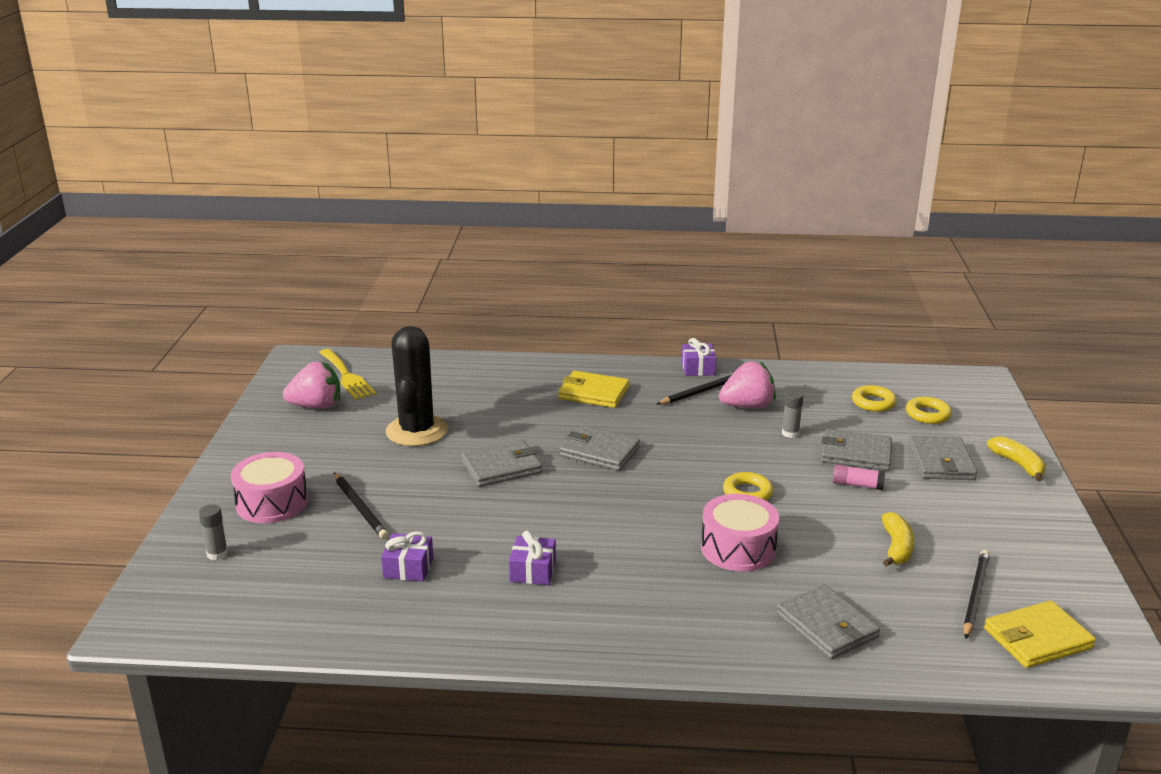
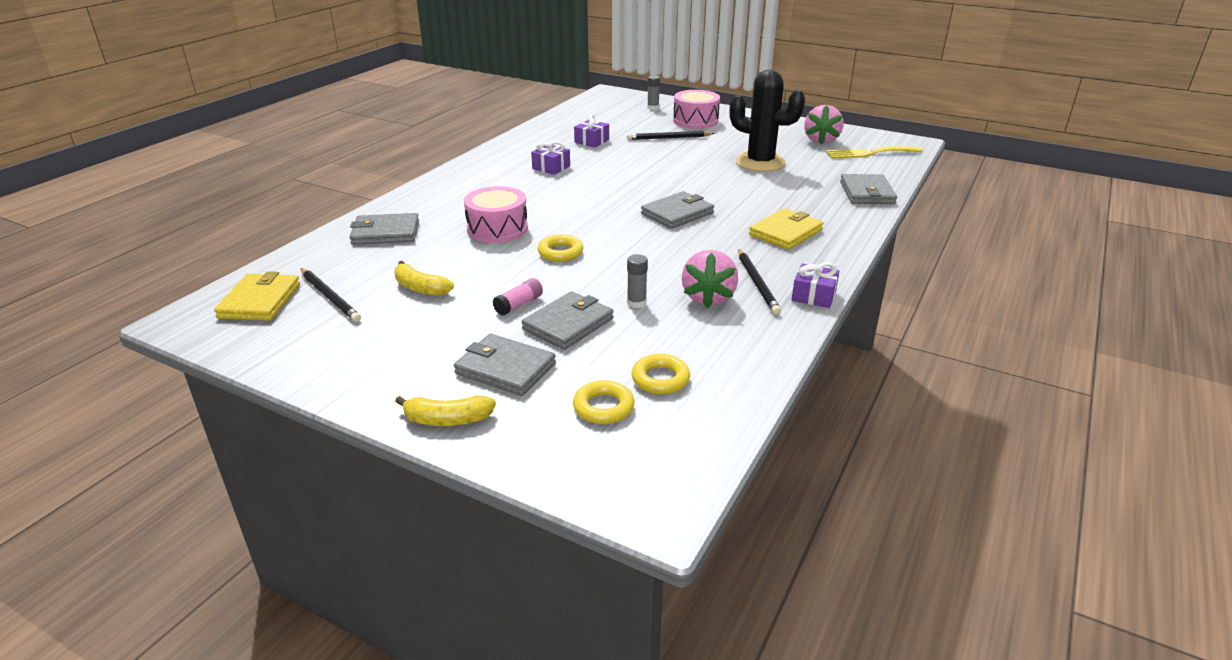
camera: 115 degrees right, 5 degrees up
grey wallet [462,440,542,487] -> grey wallet moved to [840,174,897,204]

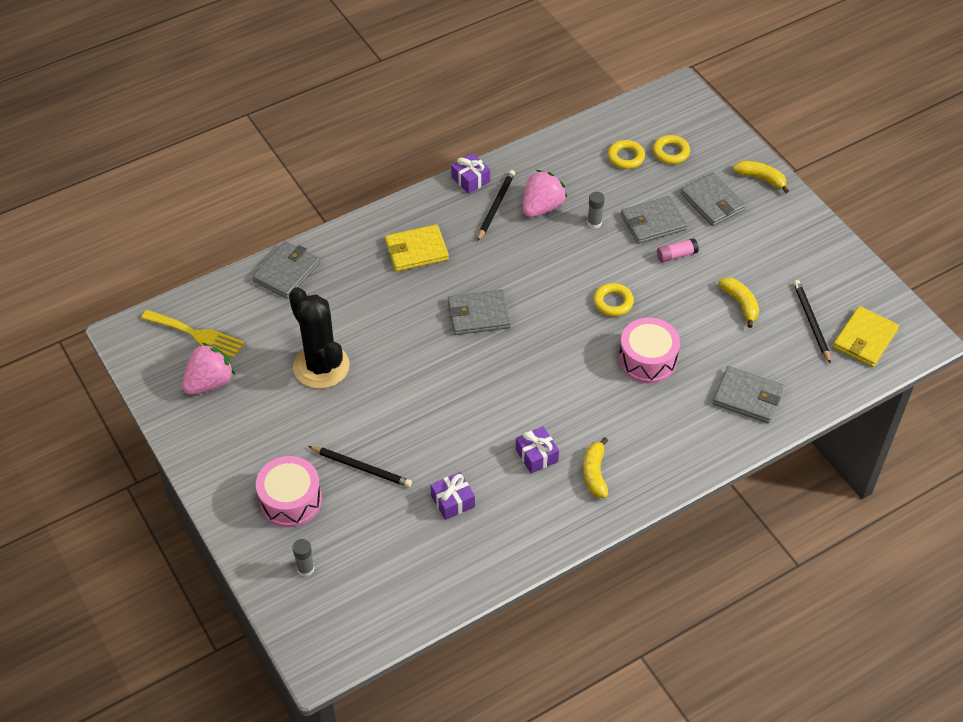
camera: 150 degrees left, 20 degrees up
none -> yellow banana [583,437,608,498]

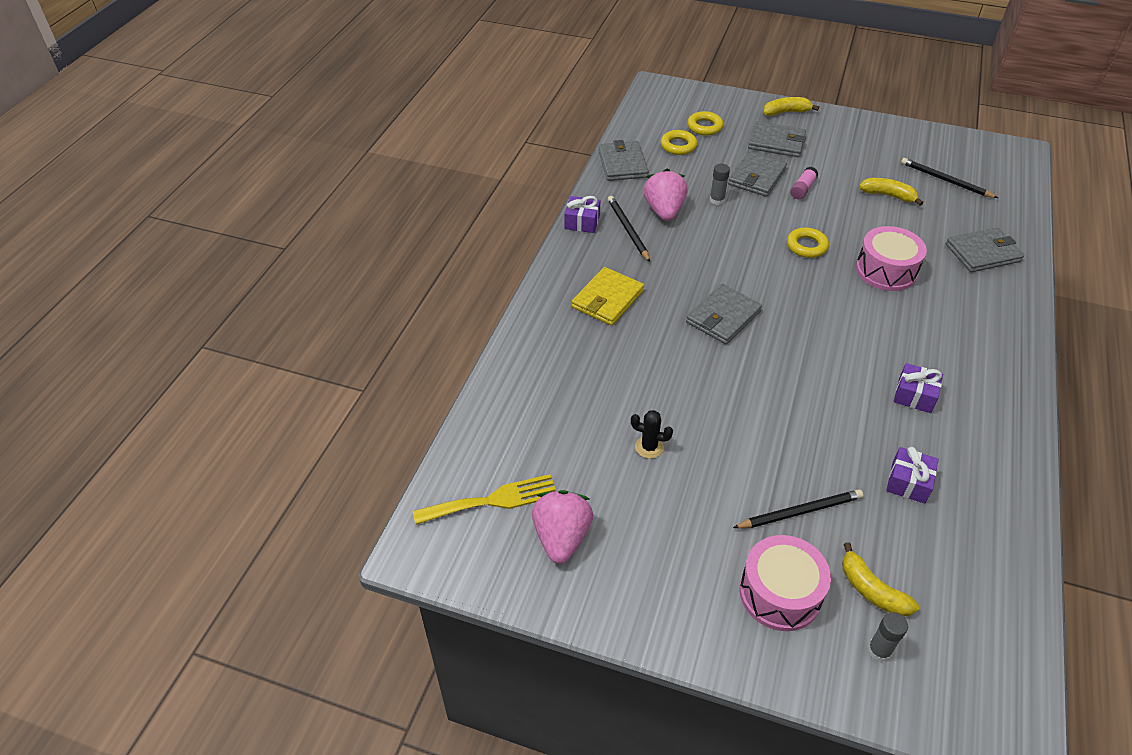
camera: 40 degrees left, 5 degrees down
grey wallet [252,241,320,299] -> grey wallet moved to [598,140,649,181]
black cactus [289,287,350,389] -> black cactus [631,410,673,459], size x0.42
yellow banana [583,437,608,498] -> yellow banana moved to [842,542,919,616]
yellow wallet [833,306,899,367] -> none

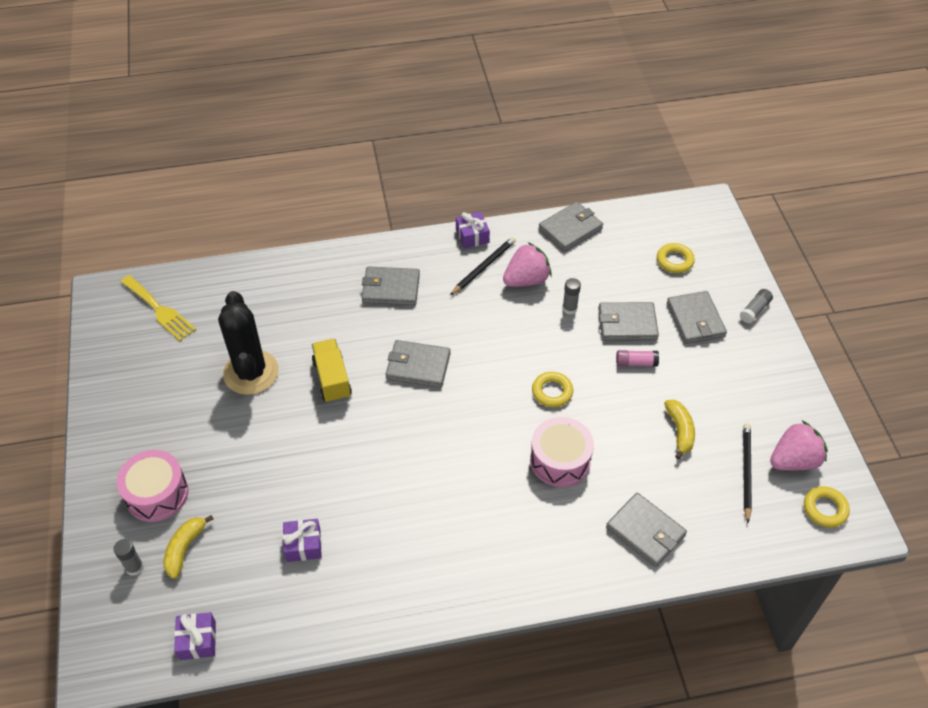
camera: 60 degrees right, 5 degrees up
pink strawberry [532,490,593,564] -> pink strawberry moved to [770,420,828,470]
yellow wallet [572,267,644,325] -> grey wallet [361,266,420,305]
black cactus [631,410,673,459] -> black cactus [218,291,279,395], size x2.39
yellow ring [661,130,697,155] -> yellow ring moved to [804,486,850,527]
black pencil [733,489,863,528] -> none
yellow banana [763,97,819,116] -> grey glue stick [740,289,773,323]
purple gift [894,363,943,413] -> purple gift moved to [174,612,216,660]
none -> yellow truck [312,339,352,403]

